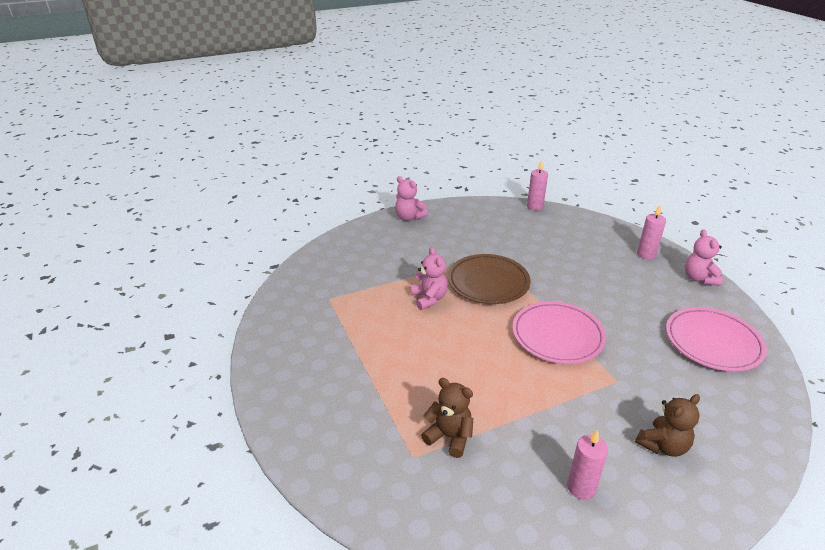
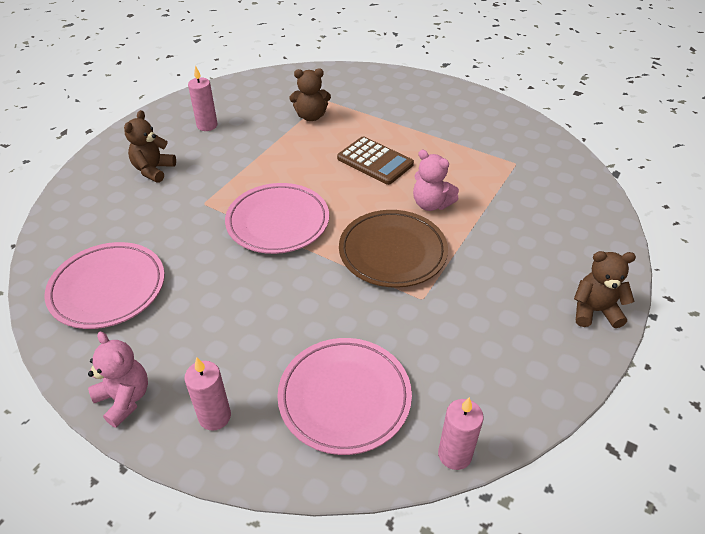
camera: 145 degrees right, 10 degrees up
pink teddy bear [395,176,428,221] -> brown teddy bear [574,251,636,328]
none -> pink plate [277,338,412,455]
none -> brown calculator [337,136,414,185]

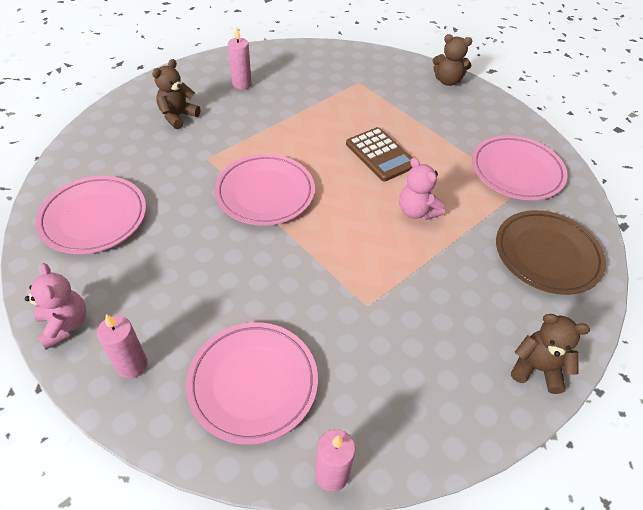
camera: 15 degrees right, 5 degrees up
brown teddy bear [289,69,331,121] -> brown teddy bear moved to [433,34,472,86]
brown plate [339,210,448,288] -> brown plate moved to [496,210,606,295]
none -> pink plate [472,135,568,200]

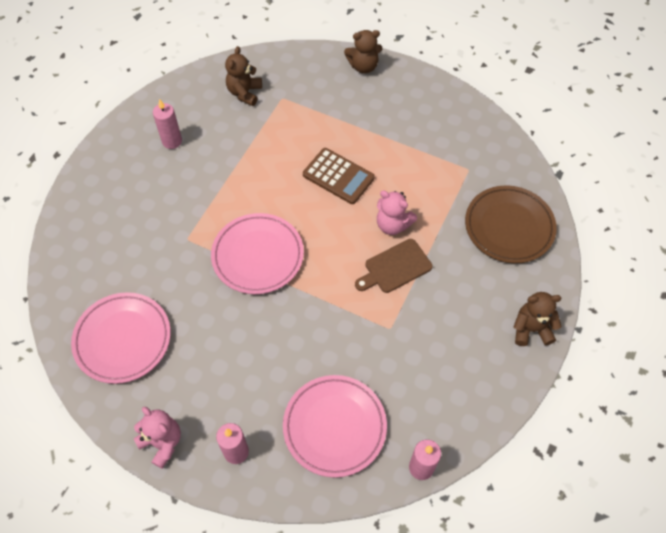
camera: 20 degrees left, 10 degrees up
brown teddy bear [152,59,200,129] -> brown teddy bear moved to [225,46,262,106]
pink plate [472,135,568,200] -> none
none -> brown cutting board [355,239,433,293]

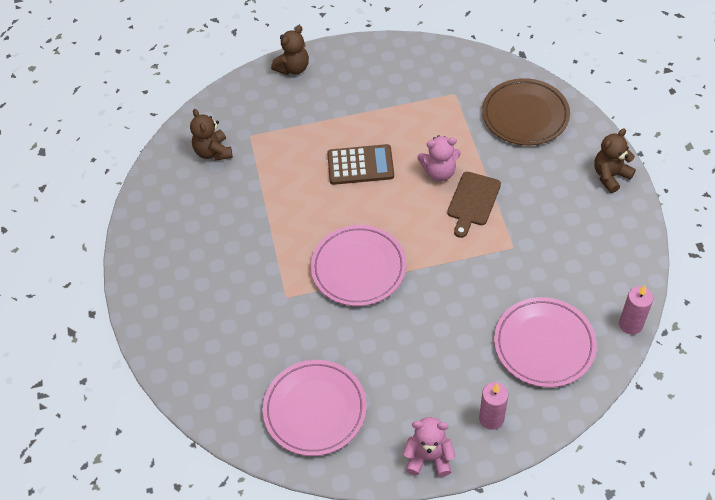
camera: 35 degrees left, 5 degrees down
pink candle [153,99,182,149] -> none

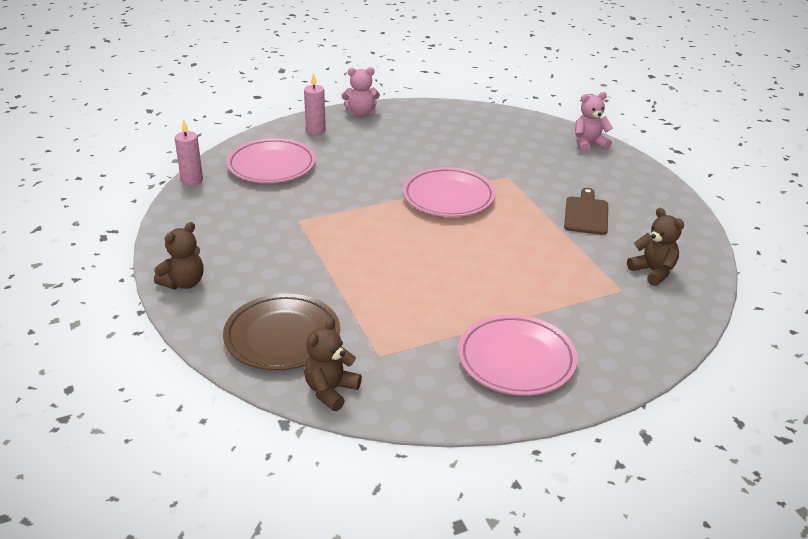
camera: 165 degrees right, 20 degrees down
pink plate [263,360,367,456] -> pink plate moved to [458,314,578,396]
brown teddy bear [271,26,309,75] -> brown teddy bear moved to [304,318,362,411]
brown calculator [327,144,394,185] -> none
pink teddy bear [417,136,461,181] -> pink teddy bear moved to [575,92,613,153]
brown cutting board [447,172,501,238] -> brown cutting board moved to [564,188,608,235]

